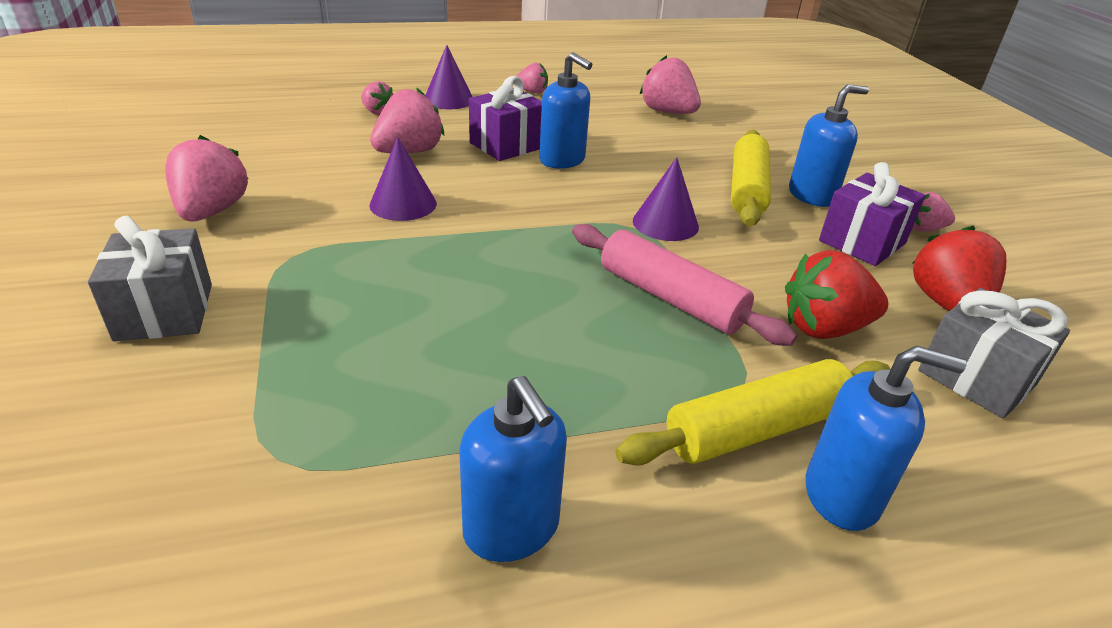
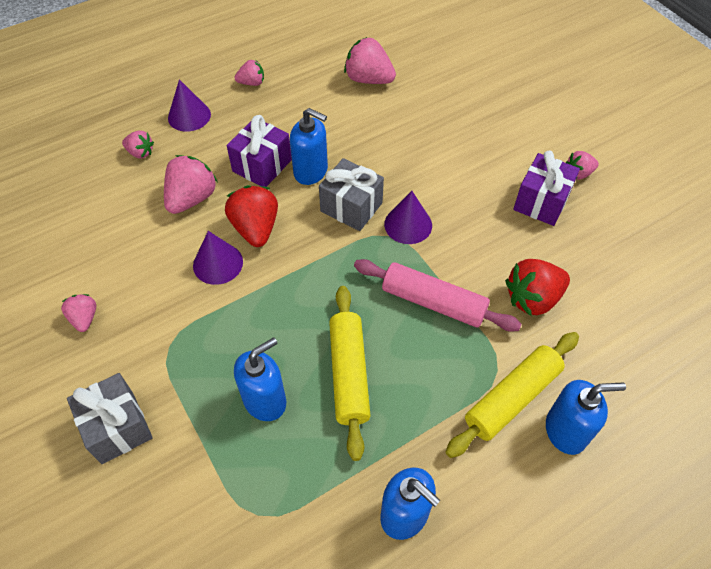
camera: 15 degrees left, 20 degrees up
pink strawberry [165,135,249,221] -> pink strawberry [61,294,96,332], size x0.57
yellow rolling pin [731,130,771,227] -> yellow rolling pin moved to [329,286,371,461]
blue soap dispenser [789,84,869,207] -> blue soap dispenser moved to [234,337,286,421]
red strawberry [913,225,1006,311] -> red strawberry moved to [225,185,278,247]
grey gift [918,288,1070,418] -> grey gift moved to [319,158,384,231]

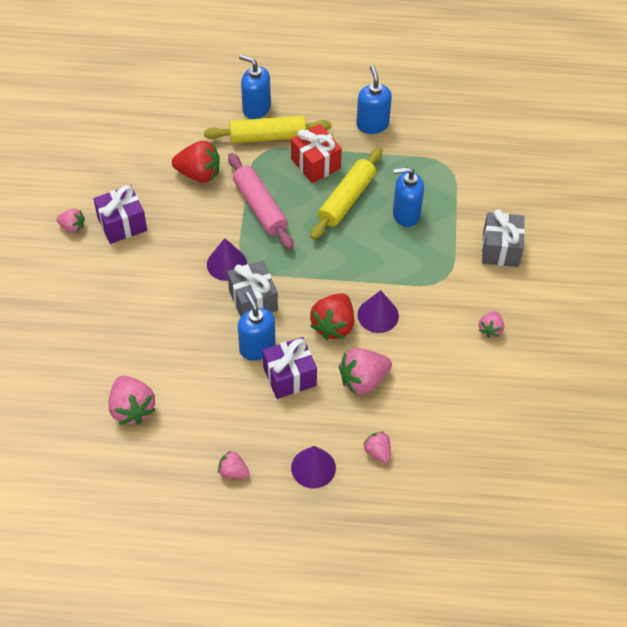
camera: 145 degrees left, 0 degrees up
none -> red gift [291,124,342,183]

